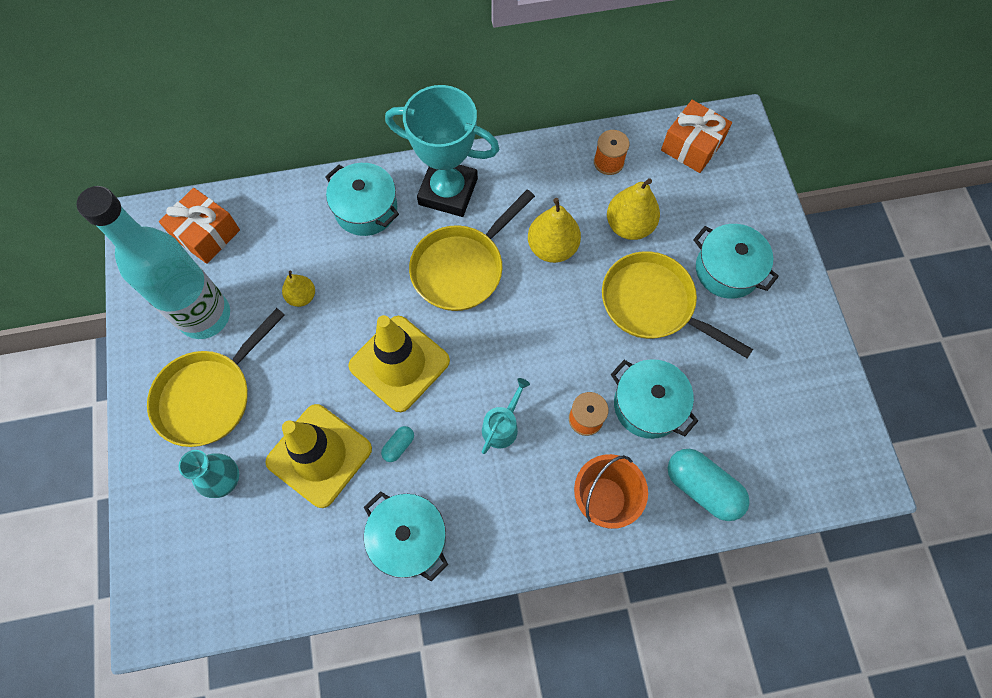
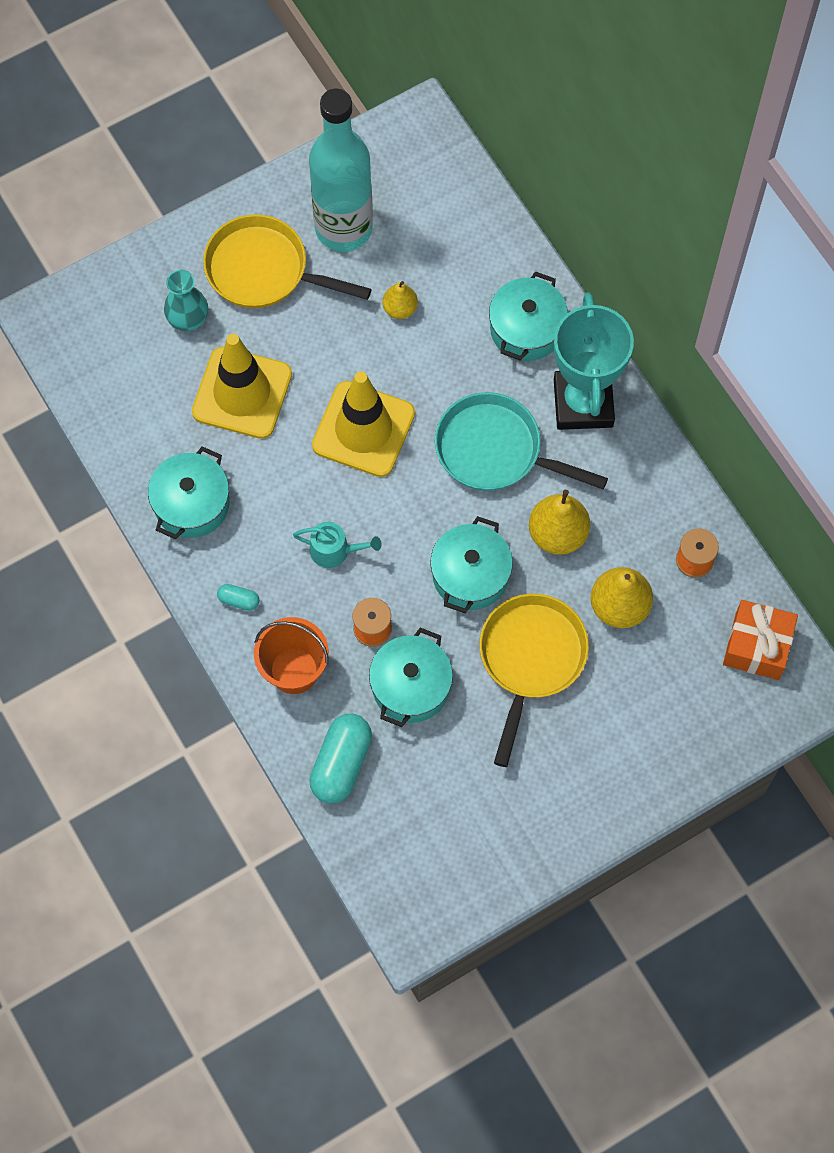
camera: 70 degrees right, 0 degrees up
orange gift [159,188,240,264] -> none
turquoise capsule [381,426,414,462] -> turquoise capsule moved to [217,584,260,611]
yellow pan [409,190,535,311] -> turquoise pan [435,392,608,491]
turquoise pot [693,224,779,299] -> turquoise pot moved to [430,516,513,613]

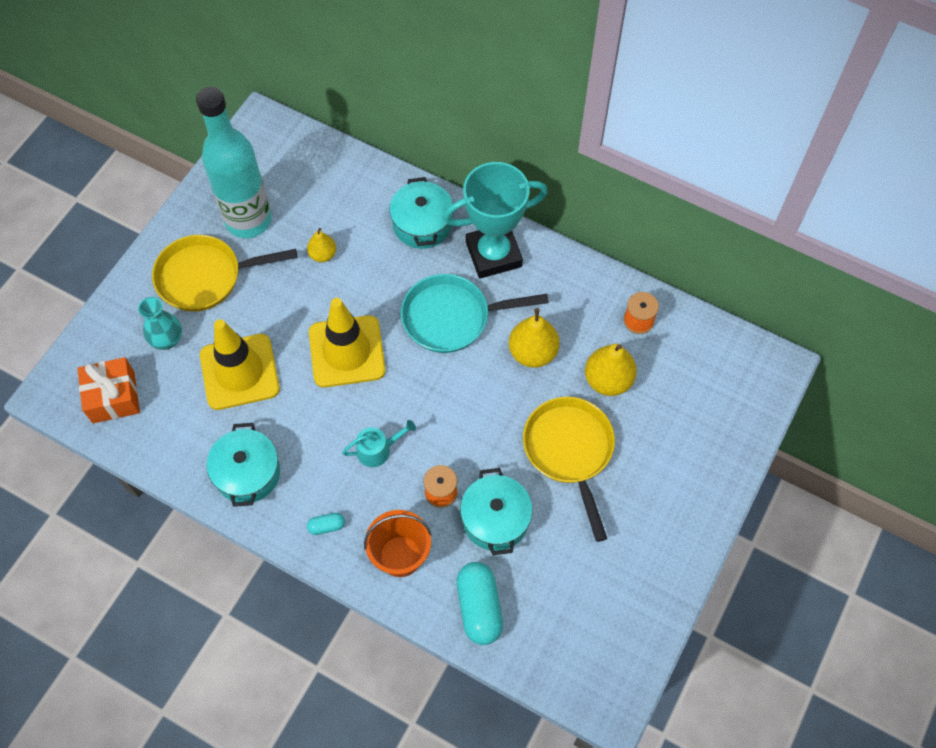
camera: 30 degrees left, 5 degrees down
turquoise pot [430,516,513,613] -> none
turquoise trophy [554,292,634,430] -> turquoise trophy turned 75 degrees counterclockwise [443,162,548,278]
orange gift [723,600,798,680] -> orange gift moved to [77,357,140,424]

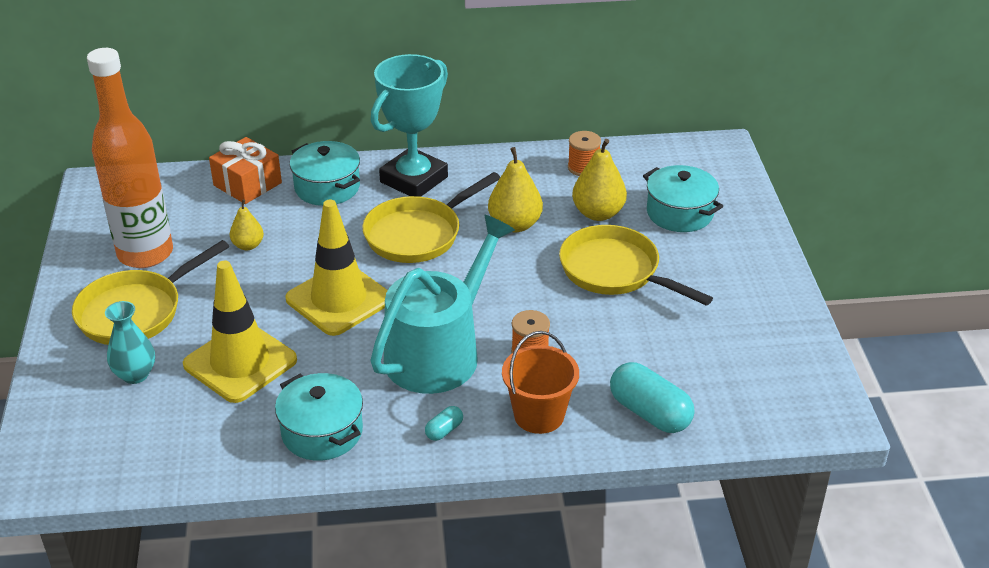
camera: 35 degrees left, 25 degrees down
orange gift [77,357,140,424] -> orange gift moved to [209,137,282,204]
turquoise bottle [196,87,272,238] -> orange bottle [87,48,173,268]
turquoise watering can [342,420,416,467] -> turquoise watering can [370,215,515,394], size x2.41
turquoise pan [401,274,549,353] -> yellow pan [362,172,500,263]
turquoise pot [460,468,533,555] -> turquoise pot moved to [643,165,723,232]

